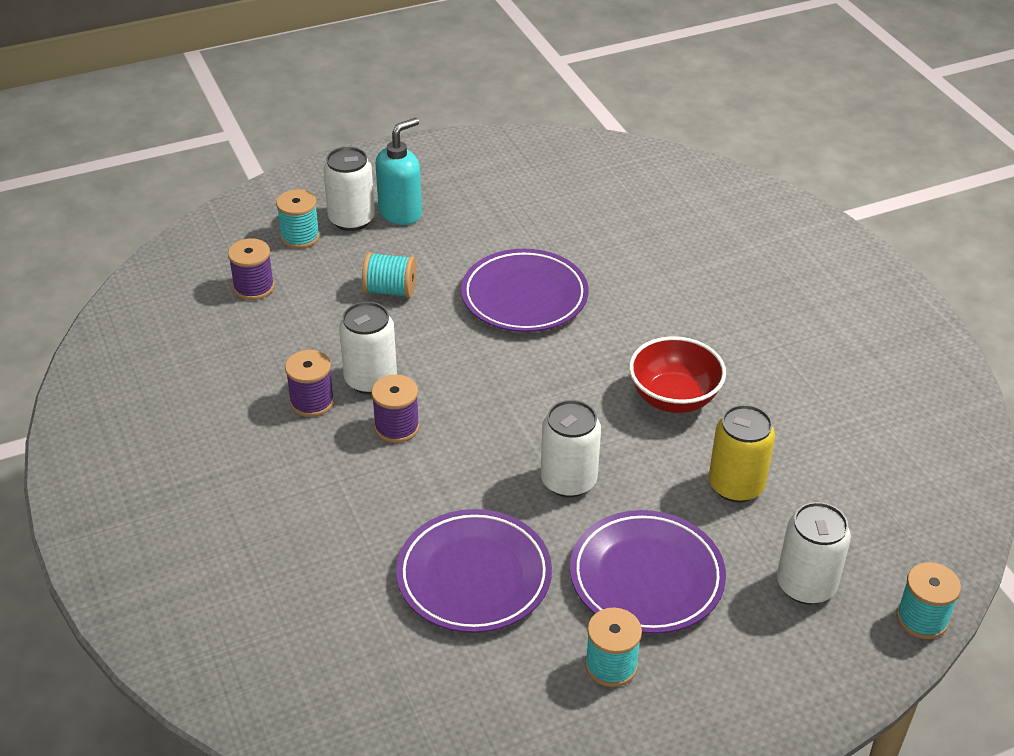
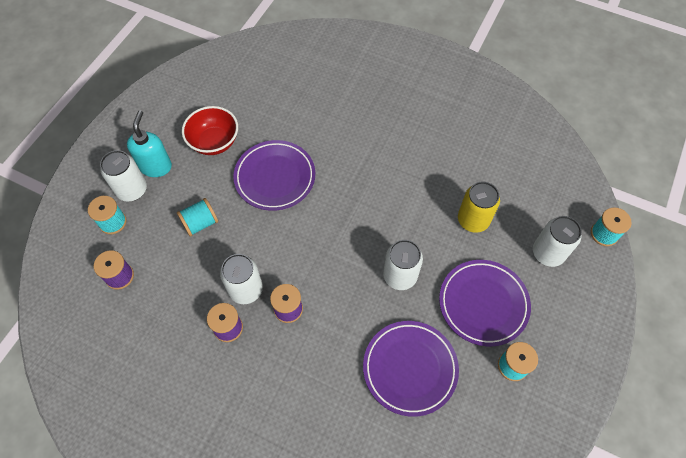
camera: 40 degrees left, 20 degrees up
red bowl [629,336,726,413] -> red bowl moved to [182,106,238,155]

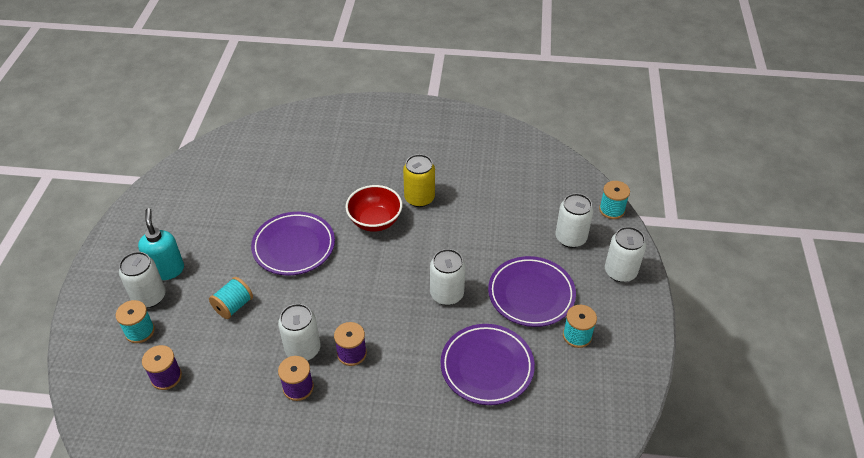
camera: 20 degrees left, 15 degrees down
red bowl [182,106,238,155] -> red bowl moved to [345,185,402,232]
yellow can [458,182,500,233] -> yellow can moved to [403,154,435,207]
none -> white can [605,227,646,282]

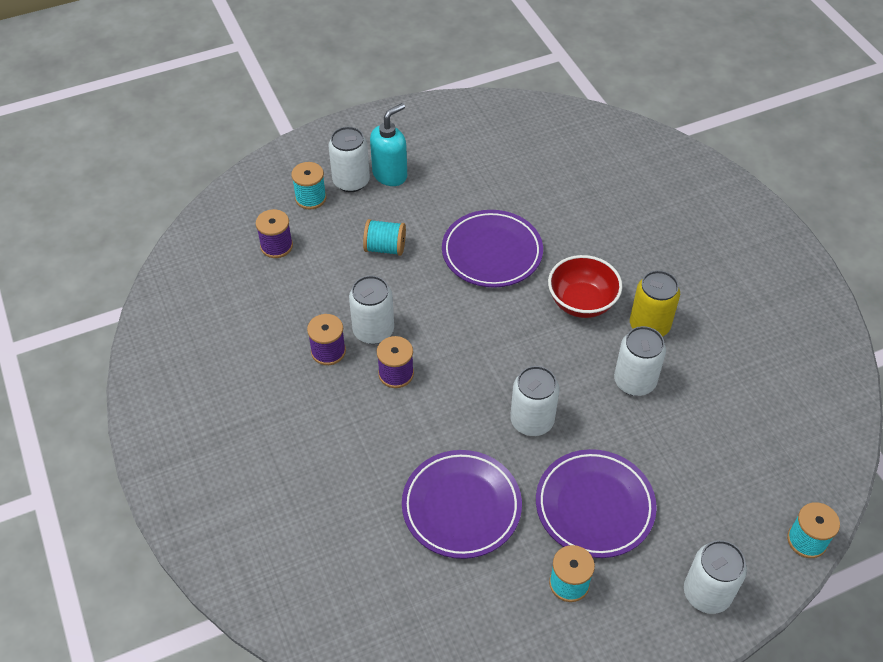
camera: 60 degrees right, 5 degrees up
white can [556,193,593,248] -> white can moved to [614,326,666,396]

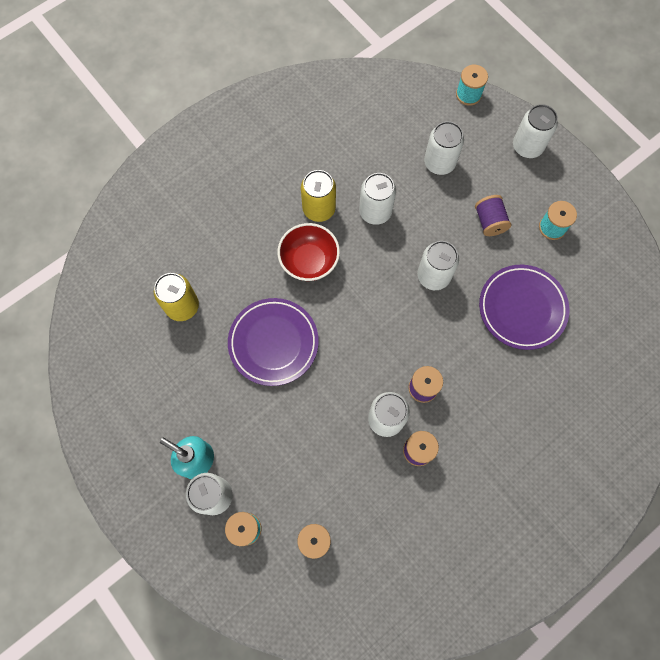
camera: 105 degrees left, 20 degrees up
turquoise spool [363,219,406,256] -> none
purple plate [536,449,657,558] -> purple spool [475,195,511,236]
none -> yellow can [154,273,199,321]
none -> white can [424,121,464,175]

